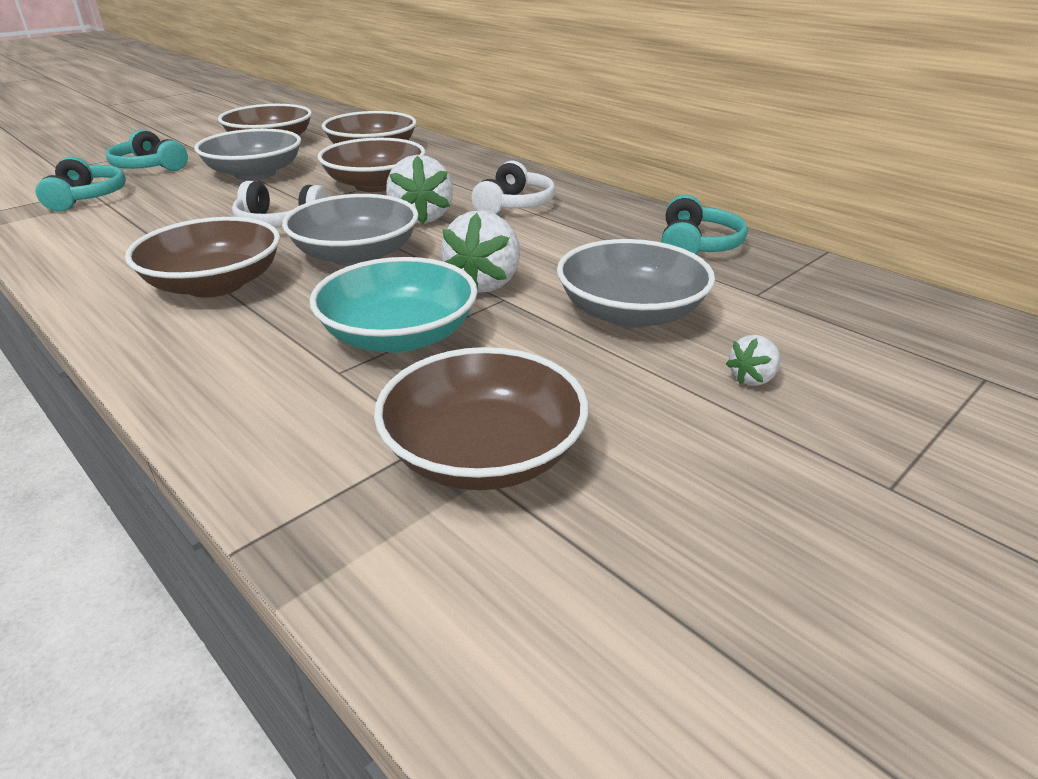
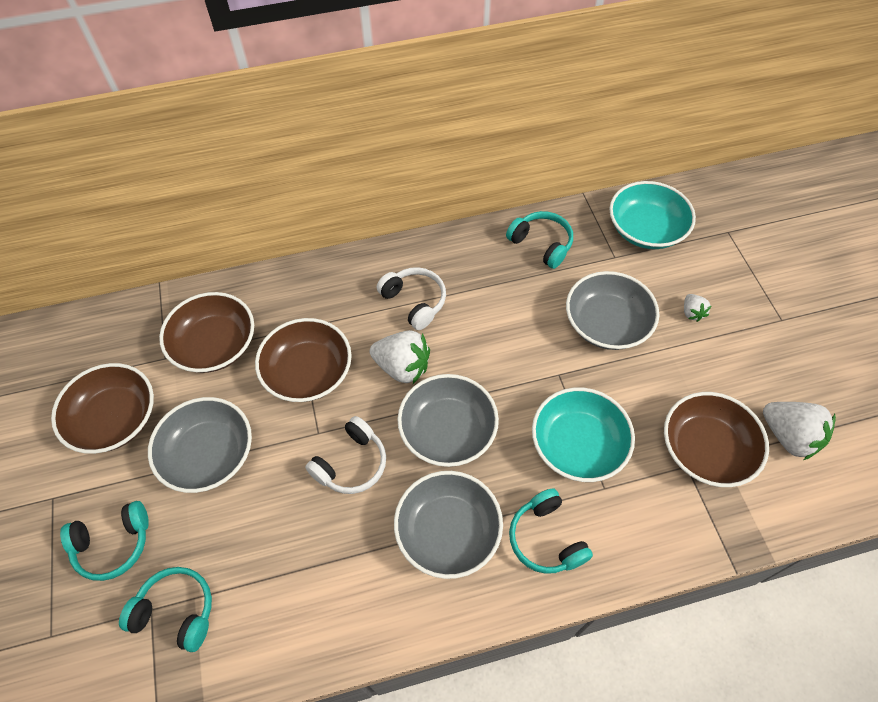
camera: 60 degrees left, 25 degrees up
brown bowl [125,217,280,298] -> grey bowl [394,471,503,579]
white strawberry [441,210,520,292] -> white strawberry moved to [763,402,836,460]
none -> turquoise headphones [509,488,593,574]
none -> turquoise bowl [609,181,696,249]

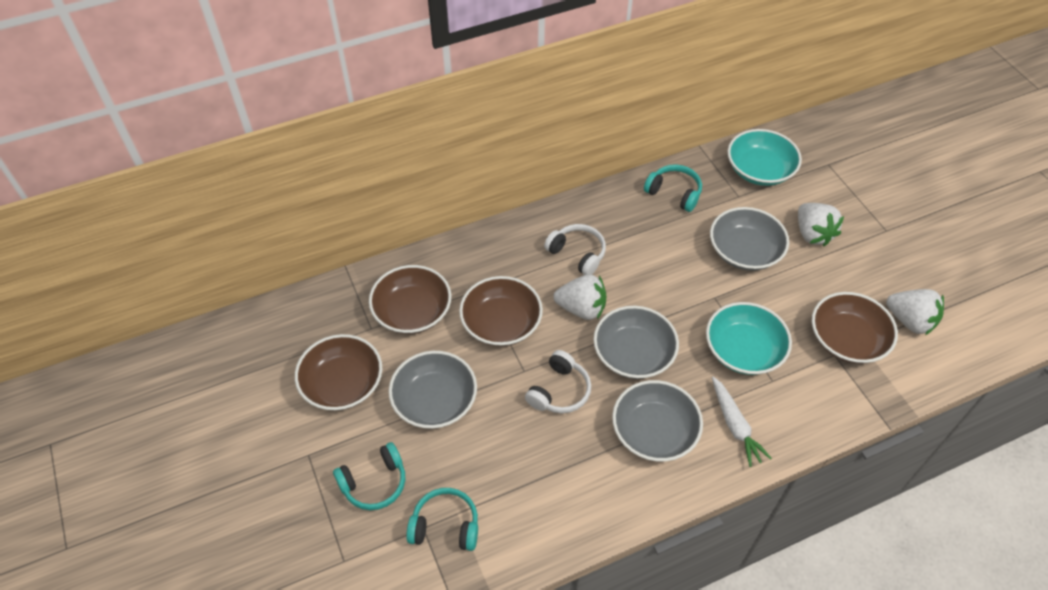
camera: 10 degrees left, 5 degrees down
turquoise headphones [509,488,593,574] -> white carrot [712,376,772,467]
white strawberry [684,294,711,322] -> white strawberry [798,203,844,246], size x1.94

